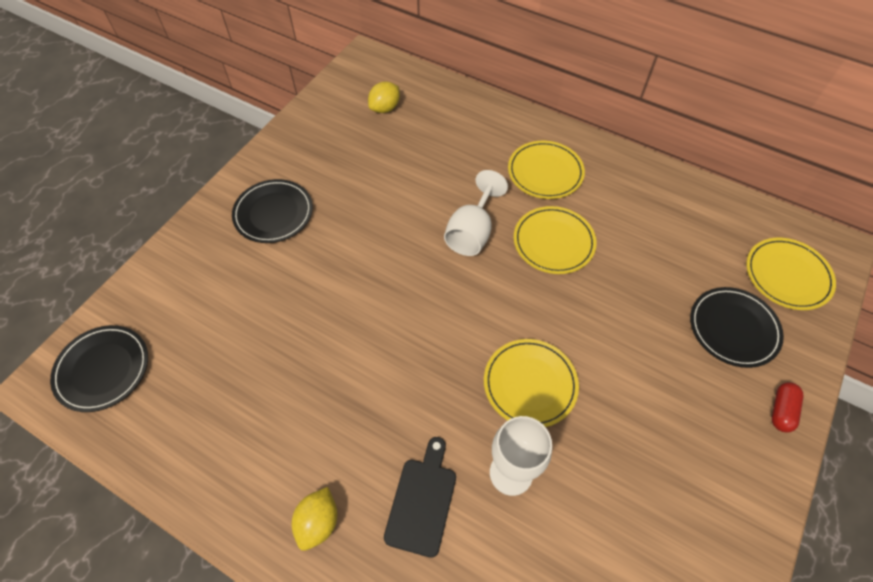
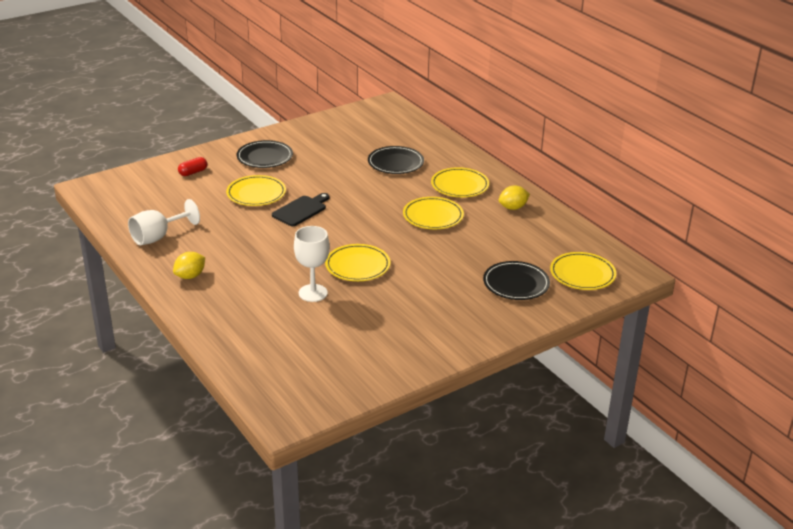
camera: 25 degrees right, 25 degrees down
black plate [50,325,148,412] -> black plate moved to [368,146,424,174]
yellow lemon [368,82,400,113] -> yellow lemon moved to [499,185,530,210]
black cutting board [384,437,456,558] -> black cutting board moved to [272,193,330,226]
white goblet [444,170,508,256] -> white goblet moved to [128,199,200,245]
red capsule [772,382,803,433] -> red capsule moved to [178,157,207,176]
none -> yellow plate [226,175,286,206]

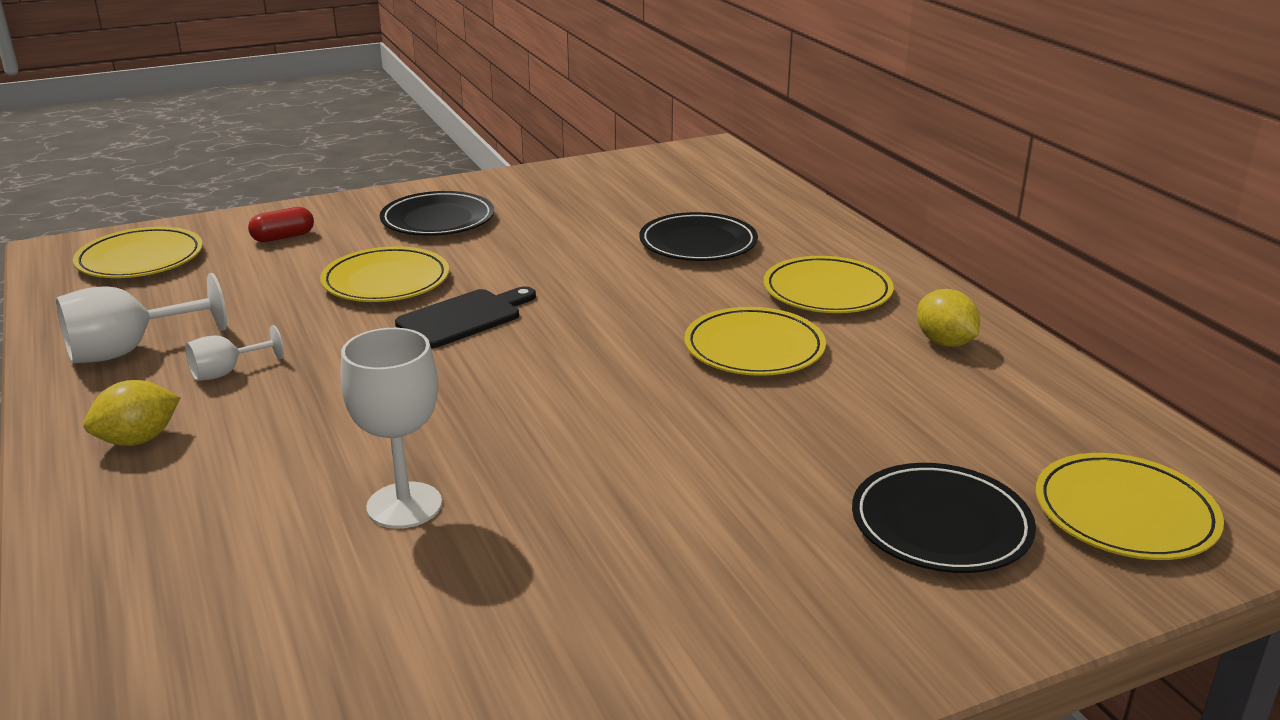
camera: 10 degrees right, 5 degrees down
yellow plate [325,244,391,281] -> yellow plate moved to [73,227,203,278]
yellow lemon [499,185,530,210] -> yellow lemon turned 75 degrees clockwise [917,289,980,347]
none -> white goblet [185,325,284,381]

